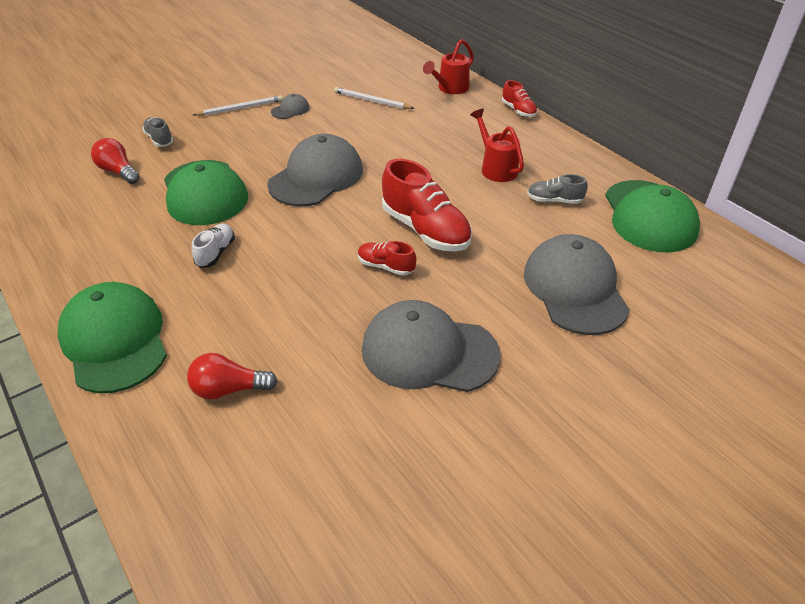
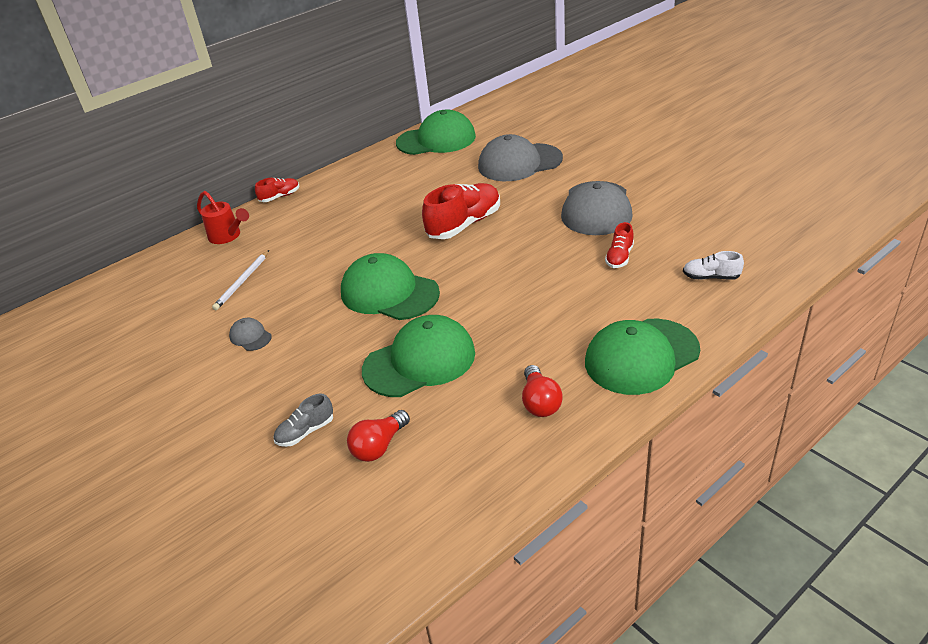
camera: 90 degrees left, 5 degrees down
red light bulb [187,353,278,400] -> red light bulb moved to [522,365,563,417]
white shoe [192,224,235,268] -> white shoe moved to [683,251,744,280]
white pencil [193,95,283,116] -> none
grey cap [267,134,363,206] -> green cap [341,253,440,320]
red shoe [358,241,416,276] -> red shoe moved to [605,222,634,268]
red watering can [470,109,524,182] -> none
grey shoe [527,174,588,204] -> none

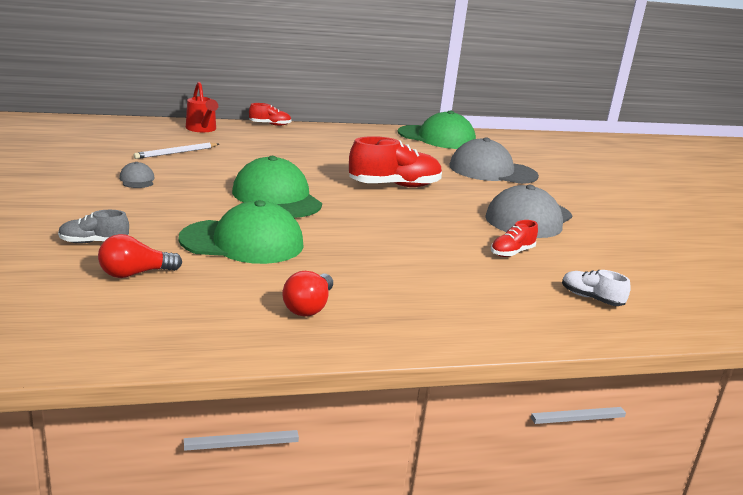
camera: 20 degrees right, 15 degrees down
green cap [585,319,700,395] -> none

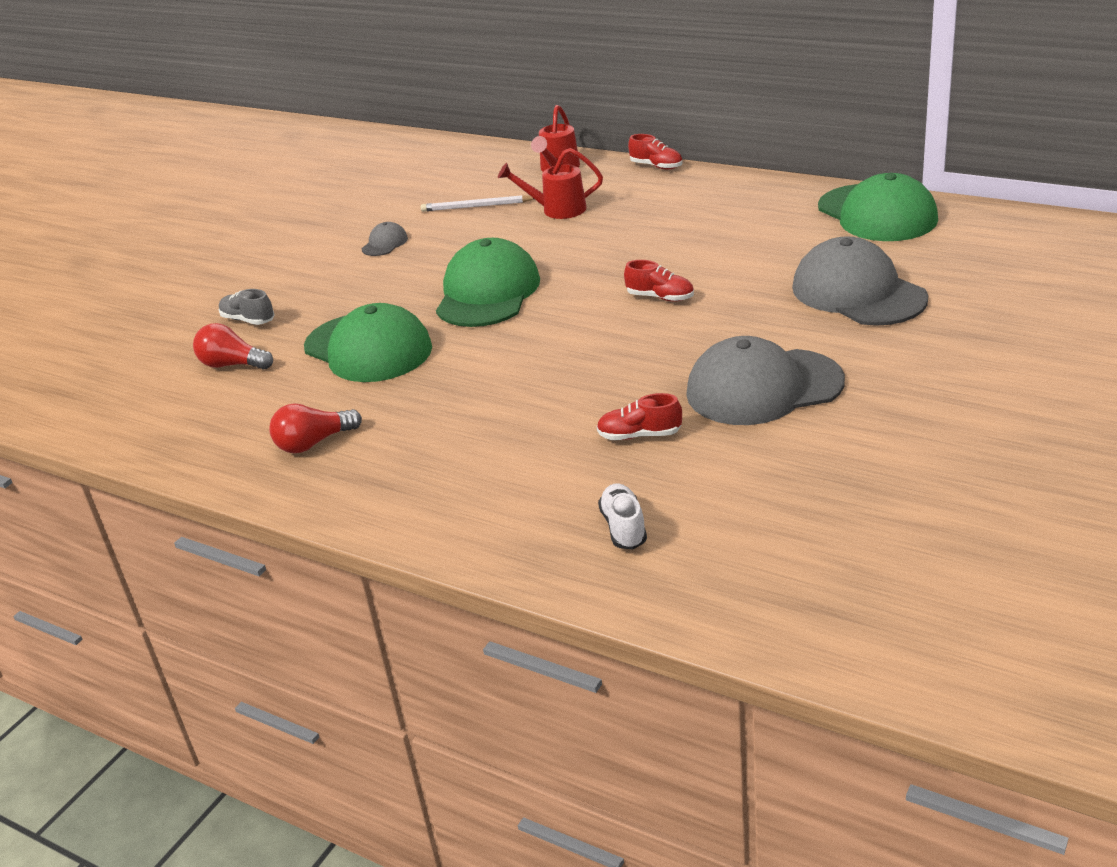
camera: 50 degrees right, 10 degrees up
red shoe [349,136,442,187] -> red shoe [624,260,694,302], size x0.52
none -> red watering can [498,148,603,219]

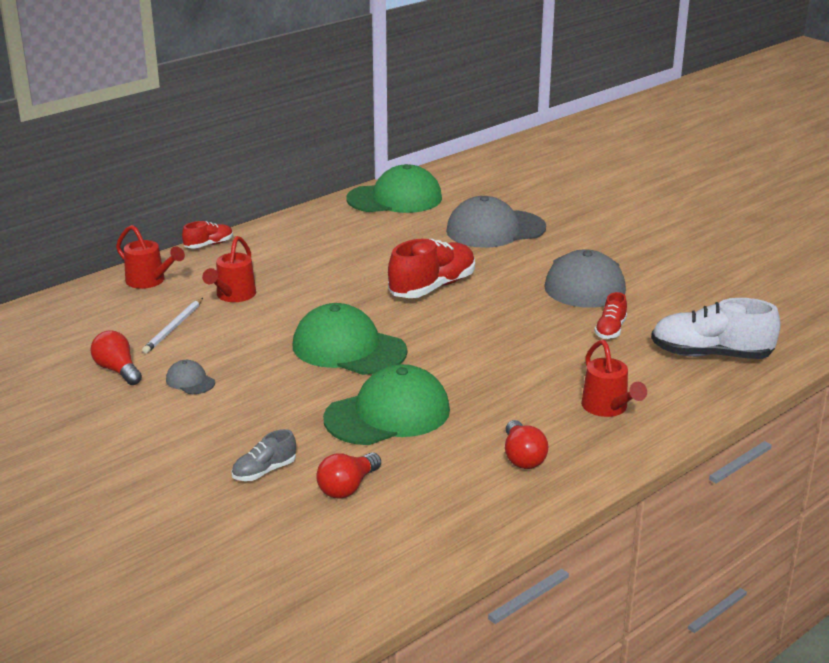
camera: 75 degrees left, 5 degrees down
white shoe [598,483,647,549] -> white shoe [651,298,781,359], size x1.94
red shoe [624,260,694,302] -> red shoe [388,239,475,298], size x1.94
none -> red light bulb [90,331,142,385]
none -> red watering can [581,340,647,417]

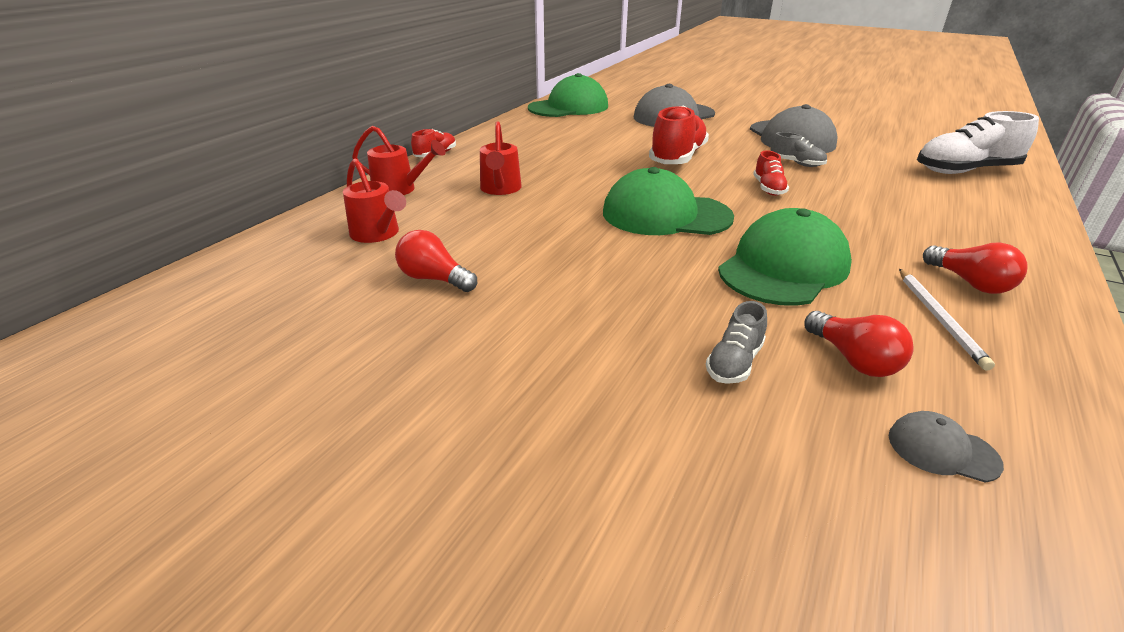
camera: 20 degrees left, 5 degrees up
white pencil [142,298,203,354] -> white pencil moved to [899,269,995,371]
grey cap [166,360,215,394] -> grey cap moved to [889,411,1004,483]
red light bulb [316,452,381,499] -> red light bulb turned 45 degrees counterclockwise [804,311,914,377]
red watering can [581,340,647,417] -> red watering can moved to [343,159,406,243]
red shoe [594,292,627,339] -> red shoe moved to [753,150,789,196]
none -> grey shoe [770,132,827,167]

